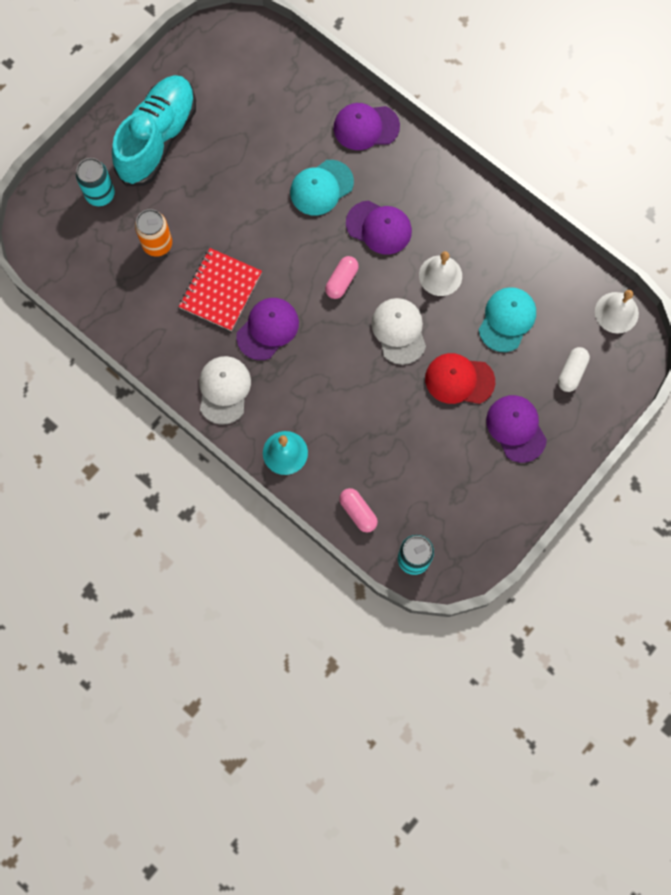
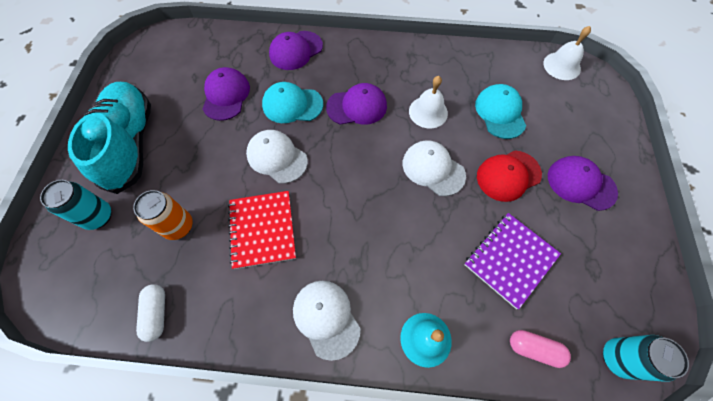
camera: 35 degrees left, 10 degrees down
purple cap [236,298,299,360] -> purple cap moved to [203,67,250,121]
turquoise cap [290,160,354,215] -> turquoise cap turned 75 degrees clockwise [262,82,323,123]
pink capsule [325,256,359,299] -> none
white capsule [558,347,590,392] -> white capsule moved to [136,284,165,342]
none -> white cap [246,130,308,184]
none -> purple notebook [464,213,561,309]

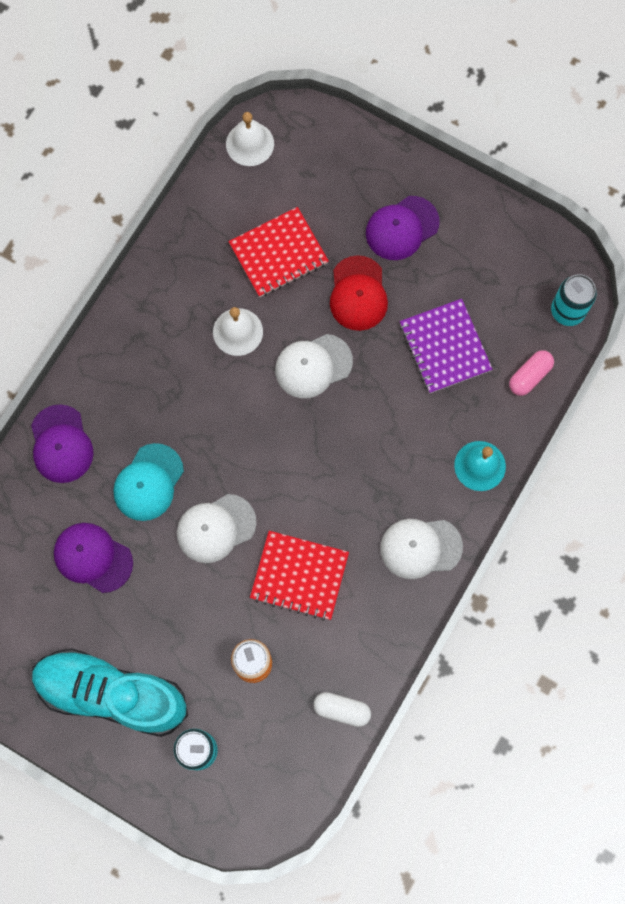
camera: 65 degrees left, 10 degrees up
purple cap [326,83,387,125] -> none
turquoise cap [475,84,526,139] -> red notebook [228,207,329,297]

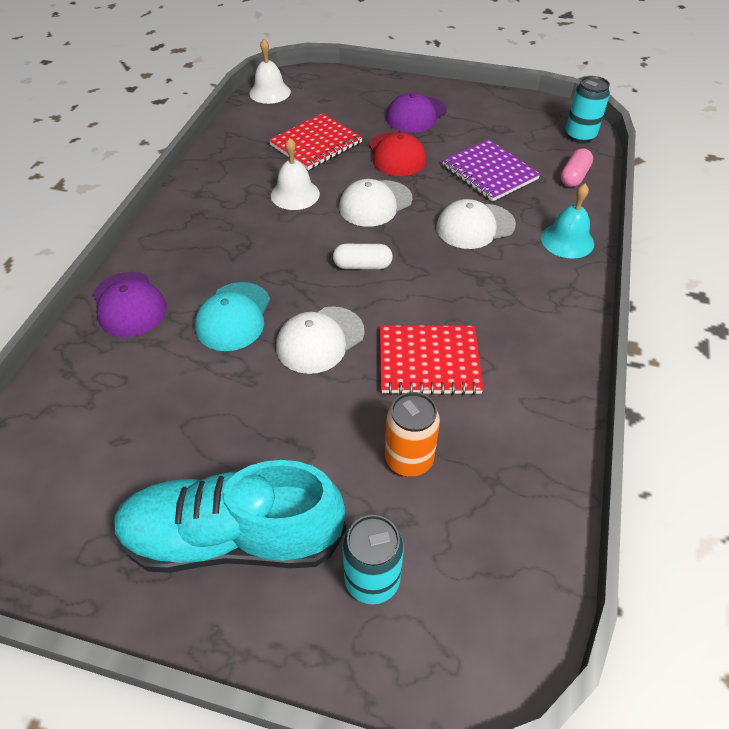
camera: 15 degrees left, 25 degrees down
purple cap [54,523,133,593] -> none
white capsule [313,692,371,727] -> white capsule moved to [333,244,393,269]
white cap [380,519,463,579] -> white cap moved to [436,199,516,249]

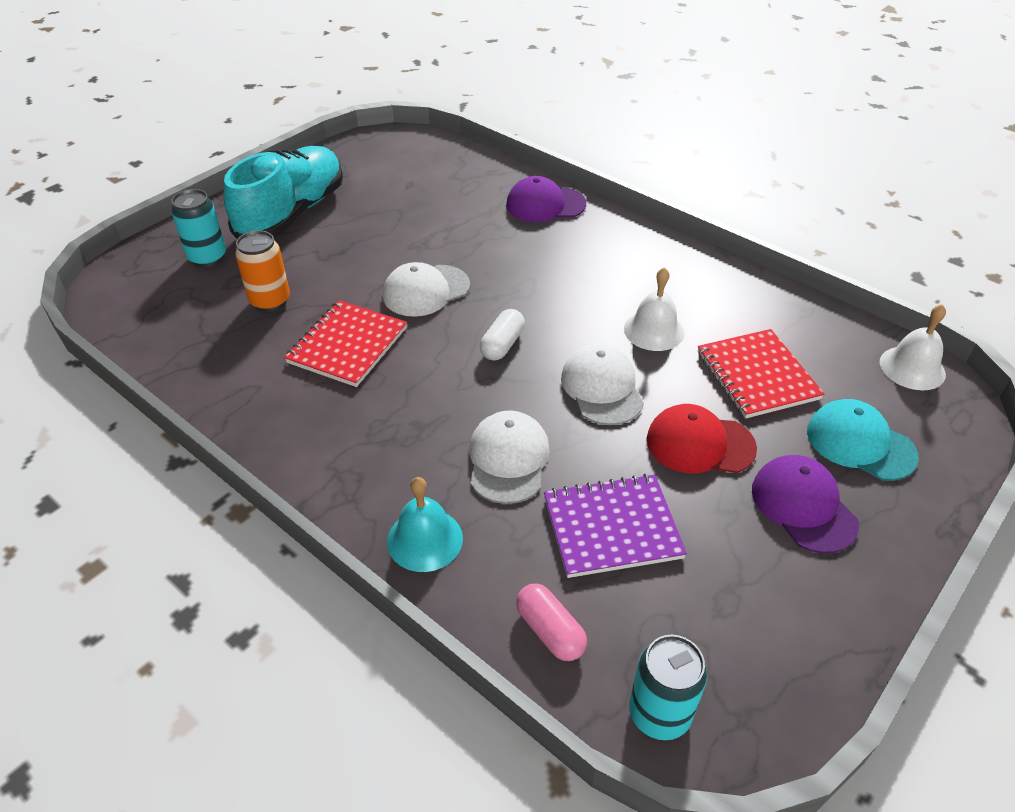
camera: 115 degrees right, 5 degrees down
turquoise cap [195,282,270,351] -> turquoise cap moved to [807,399,919,481]
white cap [276,307,364,374] -> white cap turned 105 degrees counterclockwise [383,262,470,317]

